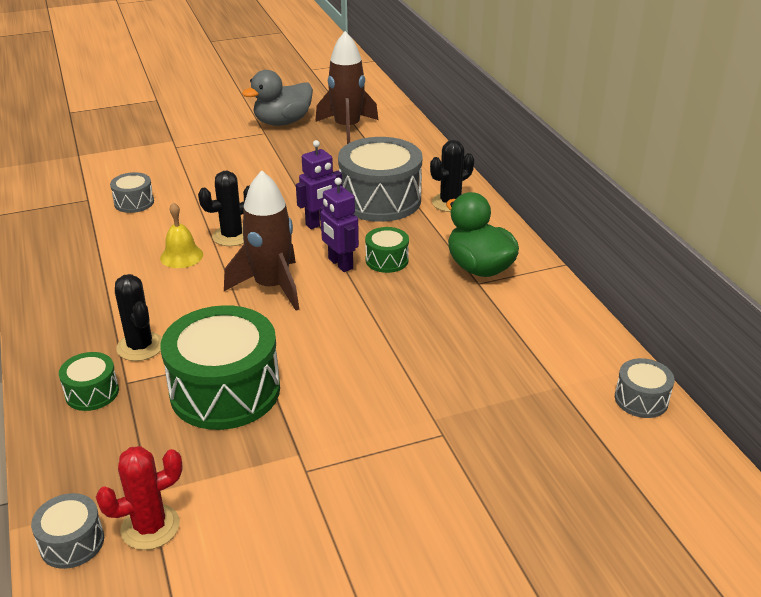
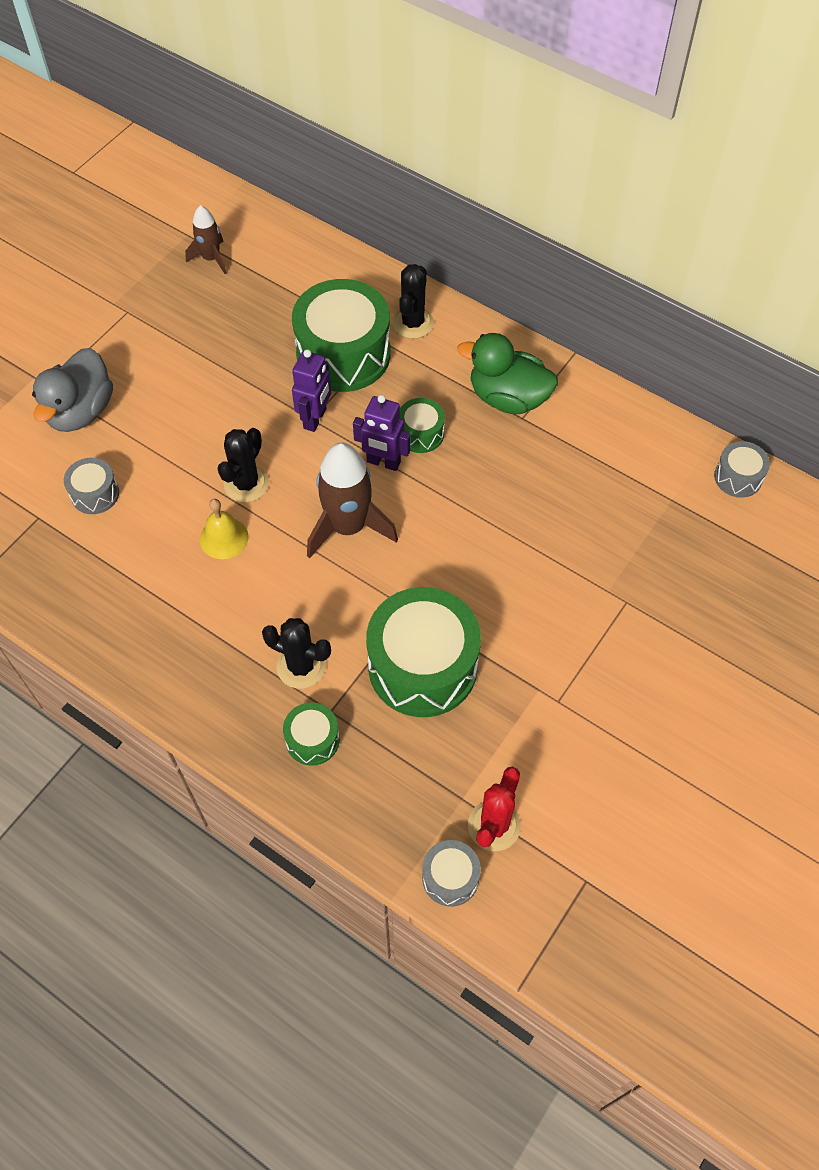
camera: 35 degrees left, 25 degrees up
grey duck [242,70,313,126] -> grey duck moved to [32,348,113,432]
brown rocket [315,31,378,144] -> brown rocket [185,205,227,274], size x0.56
grey drum [338,137,422,222] -> green drum [292,279,390,392]

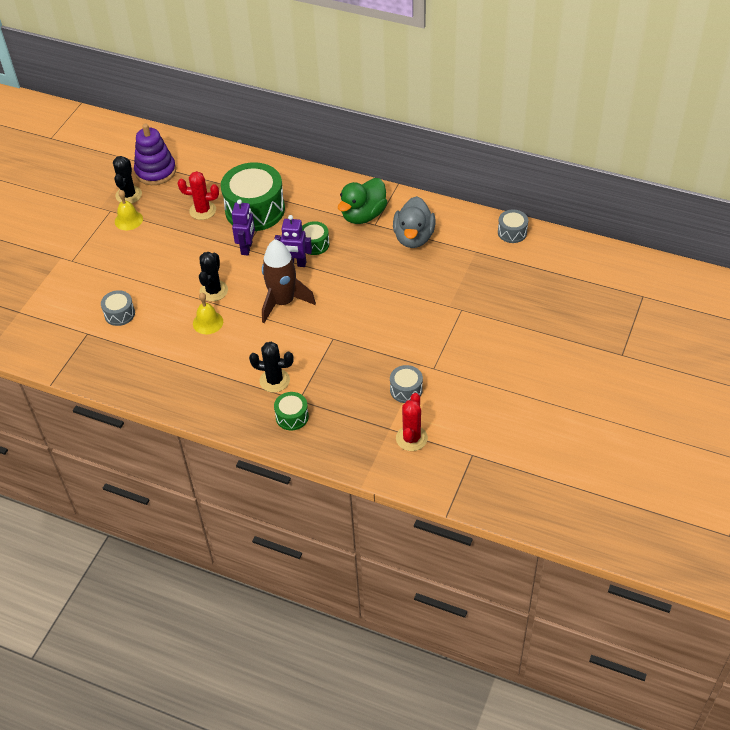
camera: 10 degrees left, 10 degrees down
grey duck [32,348,113,432] -> grey duck moved to [393,196,436,248]
brown rocket [185,205,227,274] -> purple stacking toy [134,124,176,185]
green drum [366,587,481,717] -> none
black cactus [392,264,434,339] -> black cactus moved to [113,156,142,204]
grey drum [422,840,481,907] -> grey drum moved to [390,365,423,403]
green duck [457,333,558,414] -> green duck turned 60 degrees counterclockwise [338,178,387,224]
none -> yellow bell [115,190,143,231]
none -> red cactus [178,171,219,220]

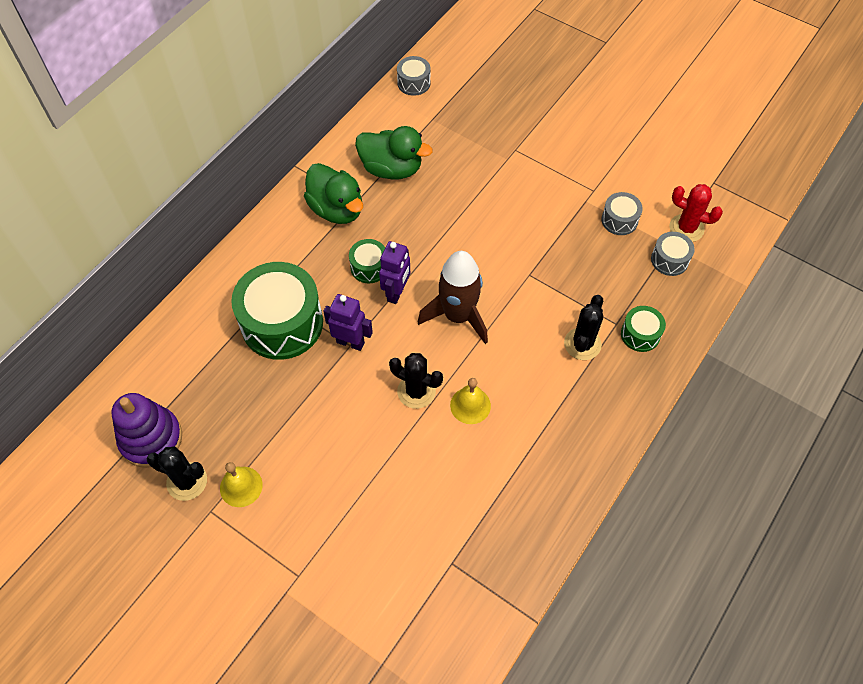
camera: 80 degrees left, 10 degrees up
grey drum [101,290,135,326] -> grey drum moved to [651,232,695,276]
red cactus [178,171,219,220] -> none
grey duck [393,196,436,248] -> green duck [355,126,433,179]

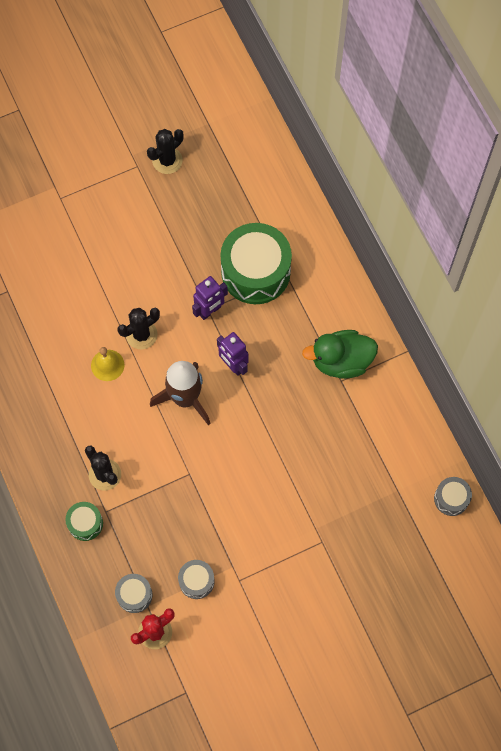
camera: 120 degrees right, 10 degrees up
purple stacking toy [111,393,182,468] -> none
yellow bell [220,462,263,507] -> none
green drum [349,239,385,283] -> none
green duck [355,126,433,179] -> none

